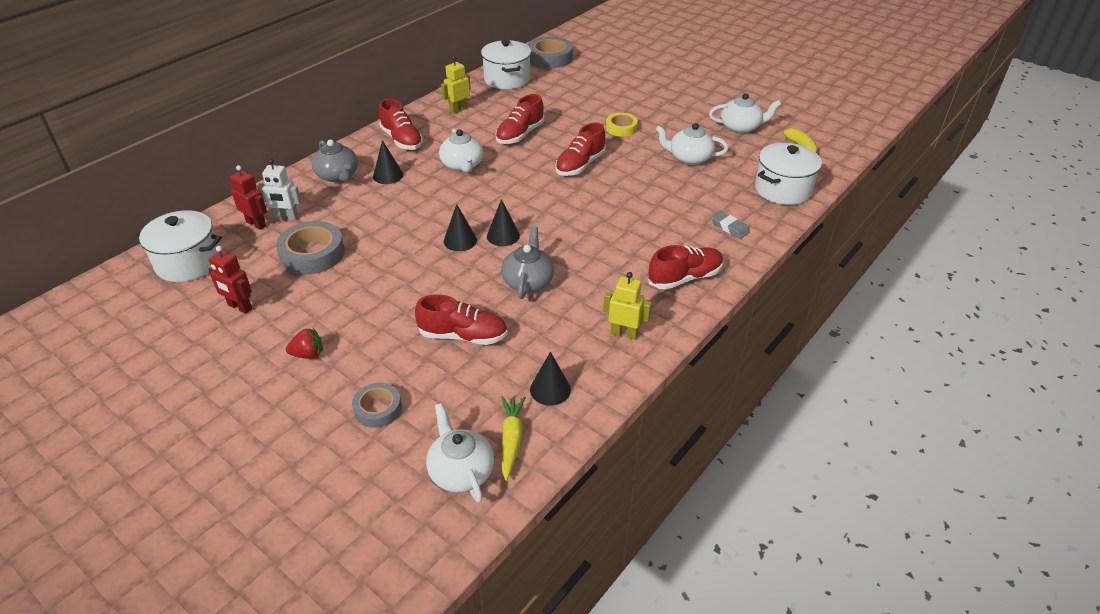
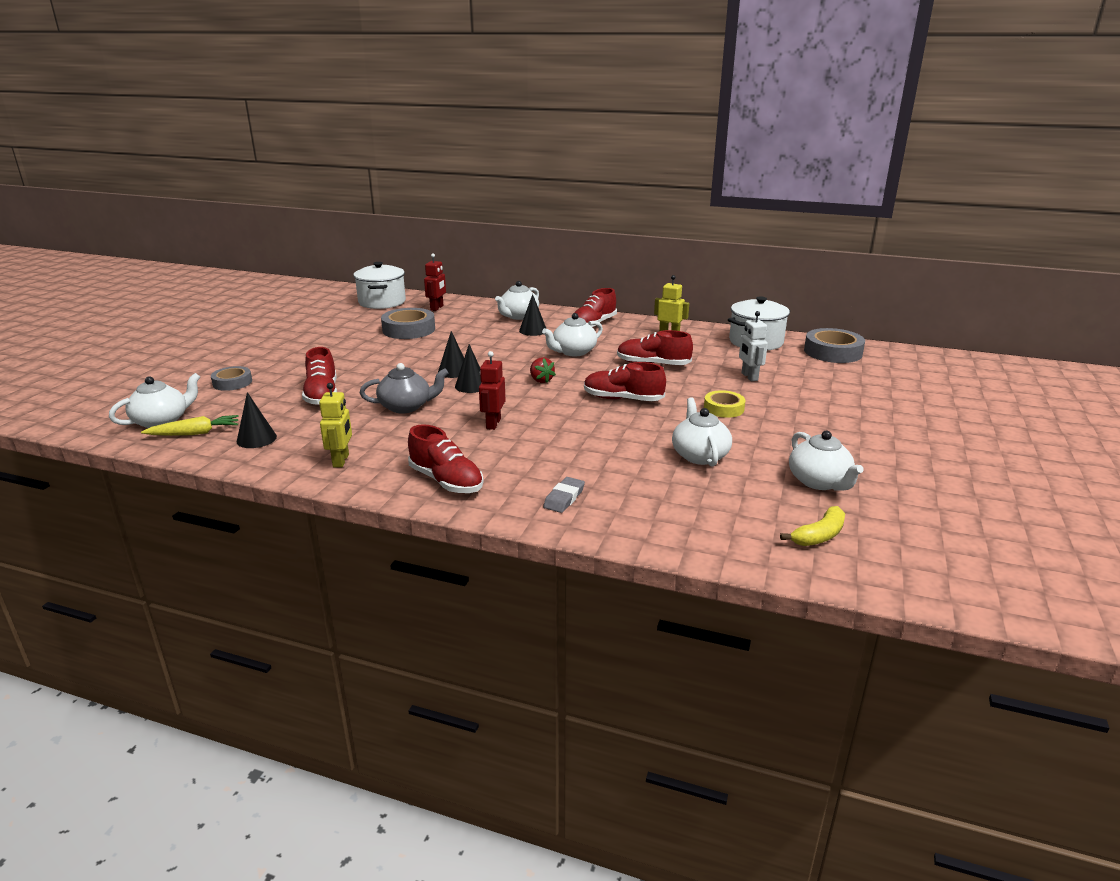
camera: 70 degrees right, 15 degrees down
red robot [208,246,252,314] -> red robot moved to [479,351,506,430]
white robot [257,159,301,220] -> white robot moved to [739,311,768,381]
red strawberry [286,328,323,359] -> red strawberry moved to [530,357,556,383]
grey teapot [312,139,358,182] -> white teapot [495,281,539,320]
white pot [755,143,822,205] -> none

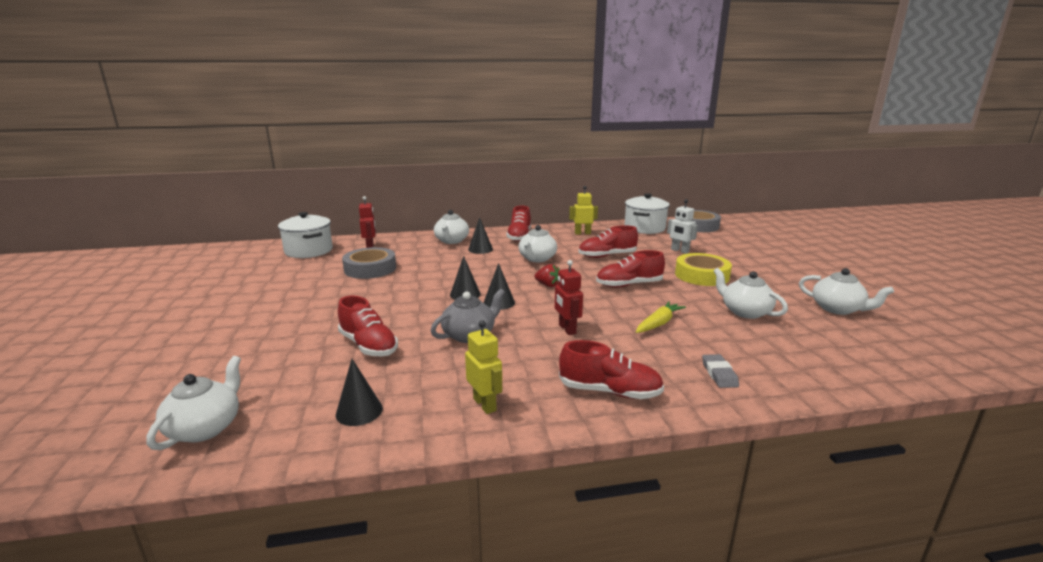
camera: 30 degrees left, 5 degrees down
yellow carrot [141,415,239,436] -> yellow carrot moved to [636,301,686,333]
grey tape [211,366,252,391] -> none
yellow tape [704,390,746,418] -> yellow tape [675,253,732,286], size x1.64
yellow banana [780,506,845,546] -> none

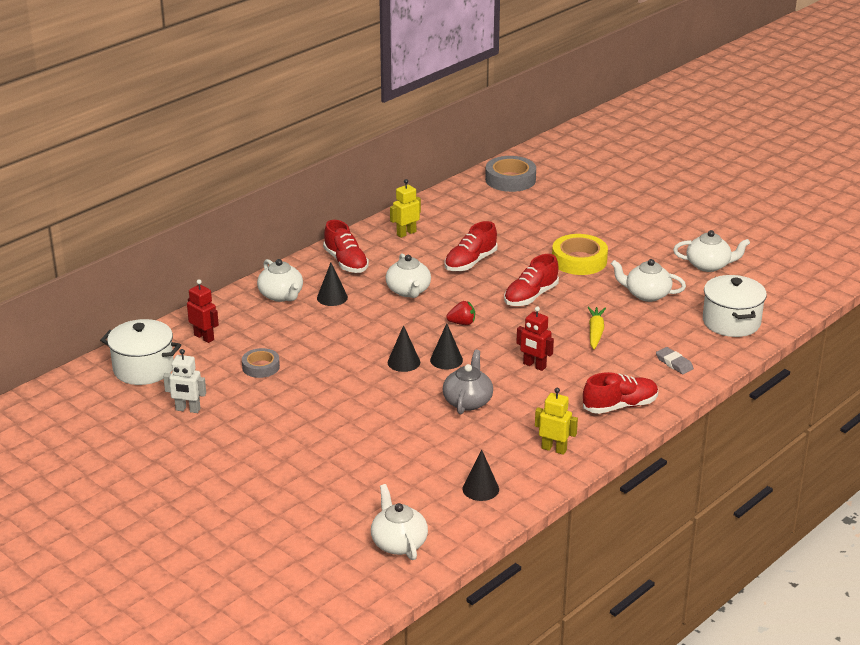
camera: 35 degrees left, 10 degrees up
red shoe [338,296,398,357] -> none
grey tape [342,247,396,279] -> grey tape [242,348,280,378], size x0.61
white pot [624,193,670,234] -> white pot moved to [703,275,767,337]
white robot [667,199,698,254] -> white robot moved to [163,349,206,413]

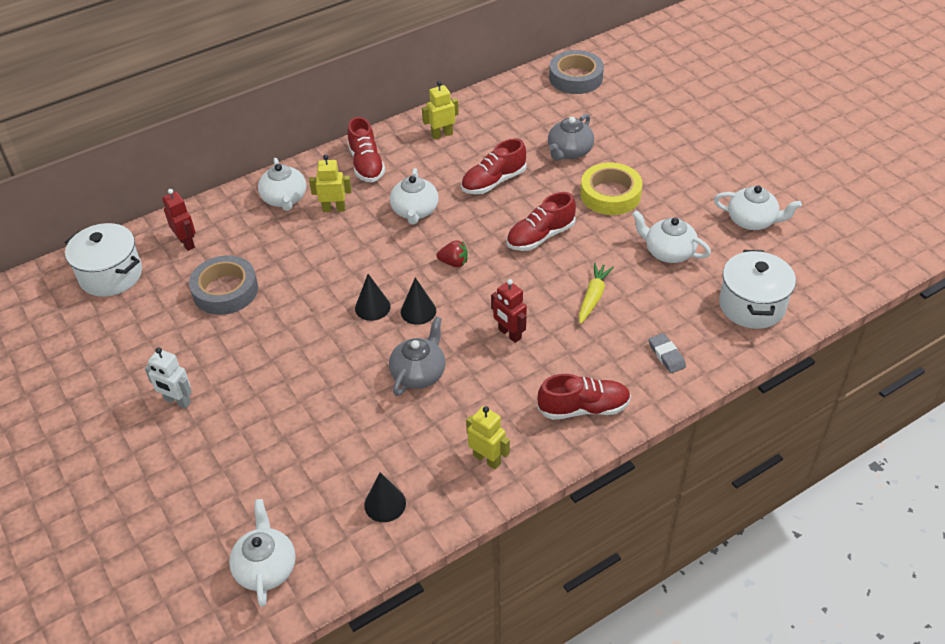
camera: 15 degrees right, 15 degrees up
white robot [163,349,206,413] -> white robot moved to [145,347,192,408]
grey tape [242,348,280,378] -> grey tape [189,255,258,315], size x1.64
black cone [317,263,348,306] -> yellow robot [309,155,352,212]
none -> grey teapot [548,114,594,160]

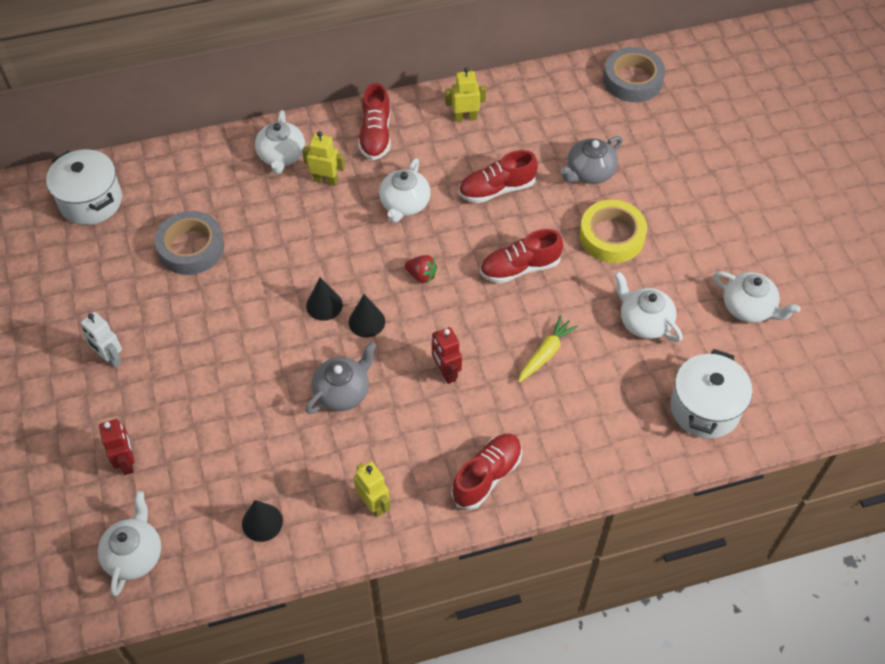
camera: 15 degrees right, 10 degrees up
red robot [162,189,196,251] -> red robot moved to [99,419,135,475]
red shoe [537,374,631,420] -> red shoe turned 60 degrees counterclockwise [451,434,522,510]
grey eraser [648,333,686,373] -> none

